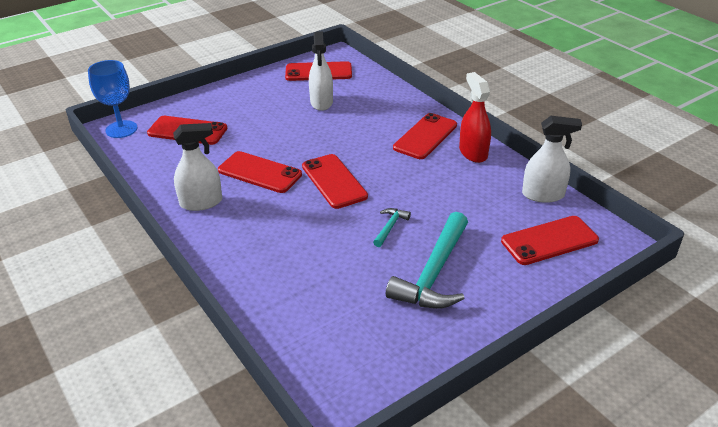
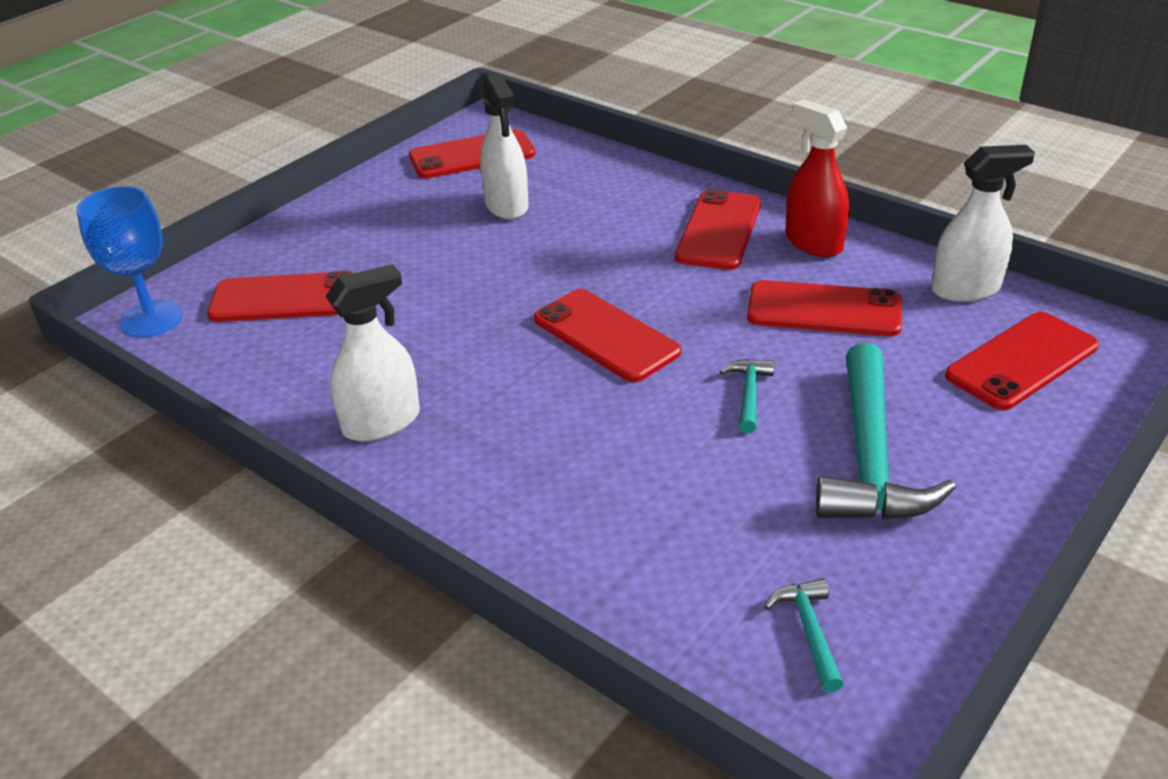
camera: 15 degrees left, 0 degrees up
red phone [218,151,302,193] -> red phone moved to [747,280,902,336]
none -> turquoise hammer [764,578,844,693]

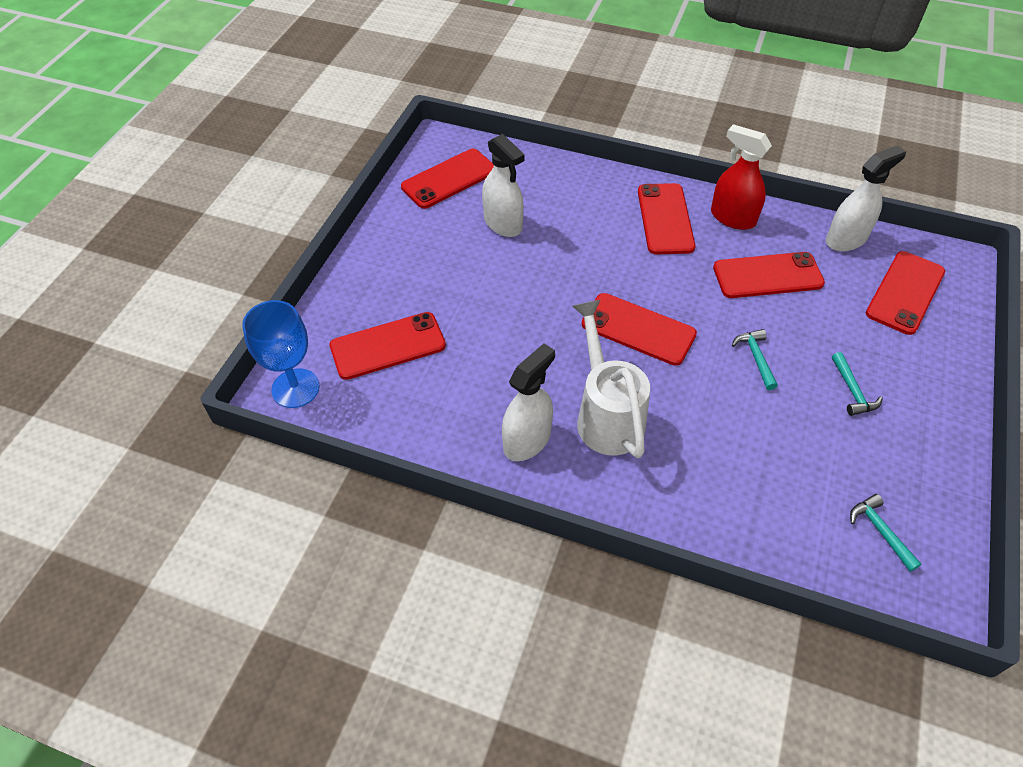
camera: 20 degrees left, 15 degrees up
turquoise hammer [816,343,956,520] -> turquoise hammer [832,352,883,416], size x0.45
none -> white watering can [572,300,650,458]

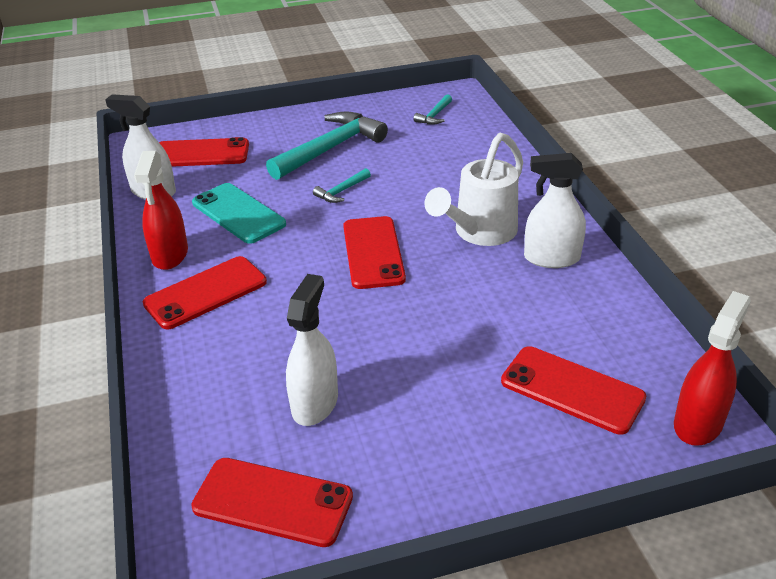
camera: 125 degrees left, 15 degrees down
blue goblet [242,300,320,408] -> red spray bottle [674,291,751,446]
red phone [713,252,825,298] -> turquoise phone [192,183,286,244]
turquoise hammer [832,352,883,416] -> turquoise hammer [266,111,388,180], size x2.21

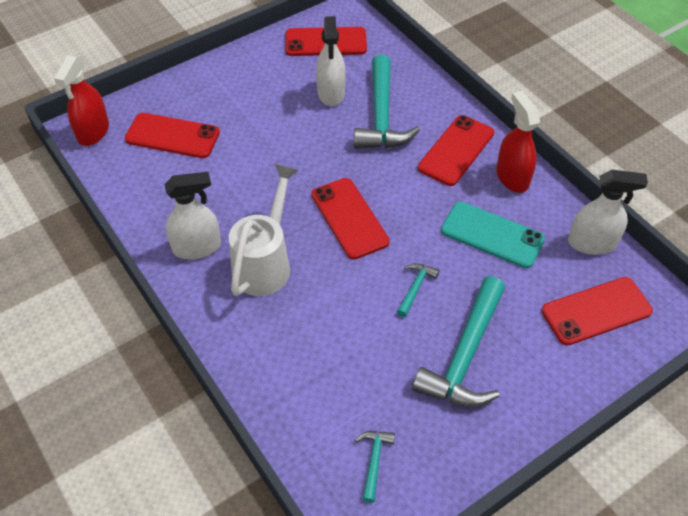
camera: 160 degrees right, 15 degrees up
none -> turquoise hammer [354,55,420,149]

